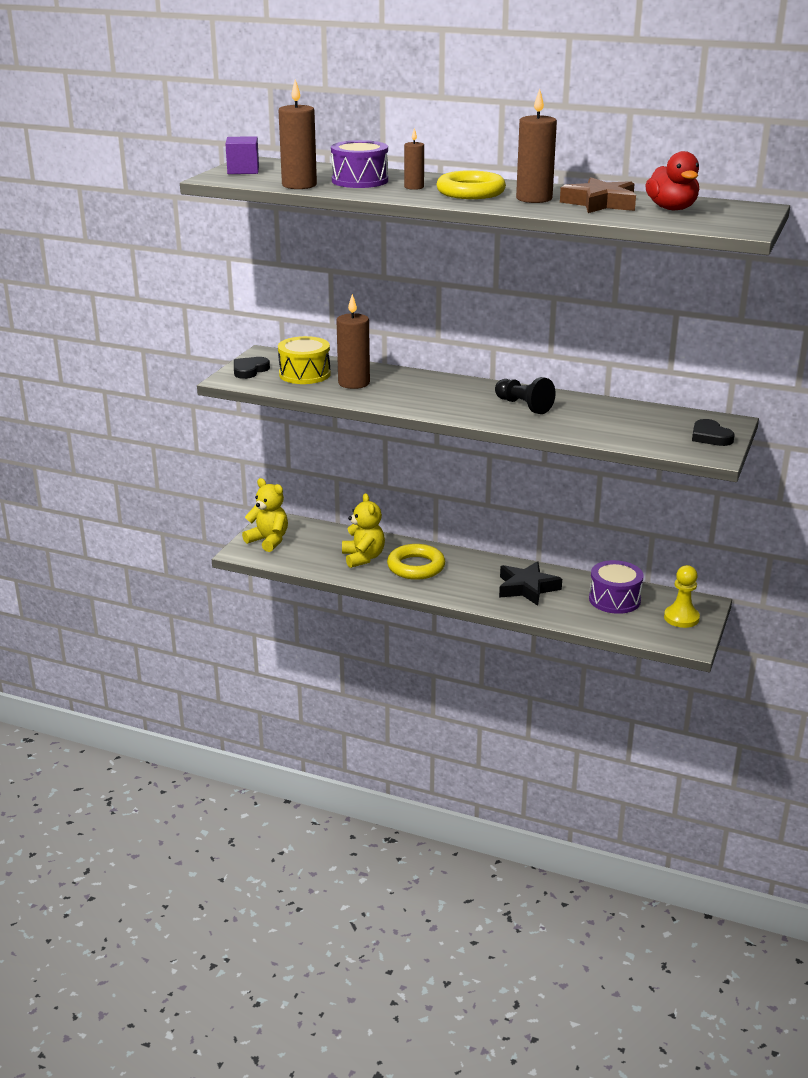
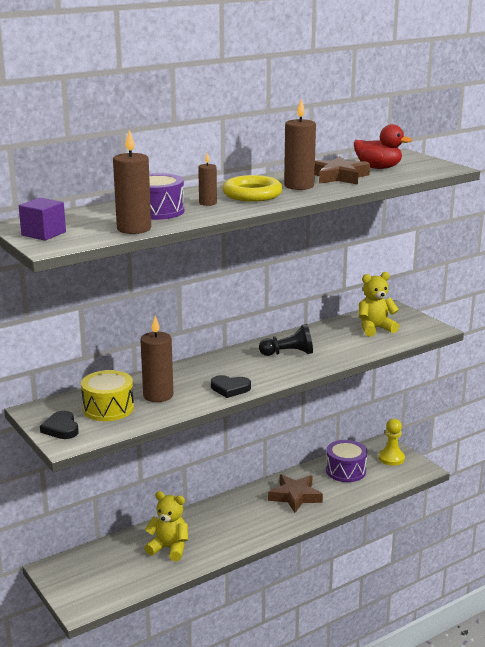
camera: 55 degrees left, 5 degrees down
yellow teddy bear [242,478,288,552] -> yellow teddy bear moved to [359,272,399,336]
yellow ring [387,544,445,580] -> none
black star [499,561,562,606] -> brown star [268,474,323,513]
black heart [692,419,735,446] -> black heart moved to [211,375,251,398]

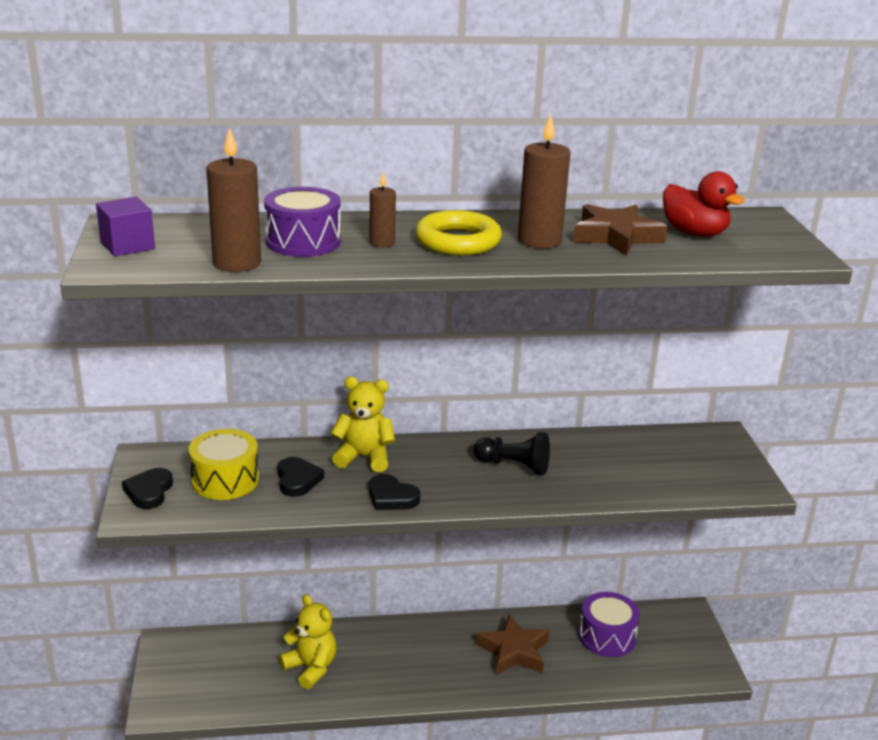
camera: 25 degrees right, 5 degrees up
brown candle [141,316,173,402] -> black heart [277,457,324,497]
yellow teddy bear [359,272,399,336] -> yellow teddy bear moved to [330,377,395,472]
yellow pawn [379,419,405,466] -> none

